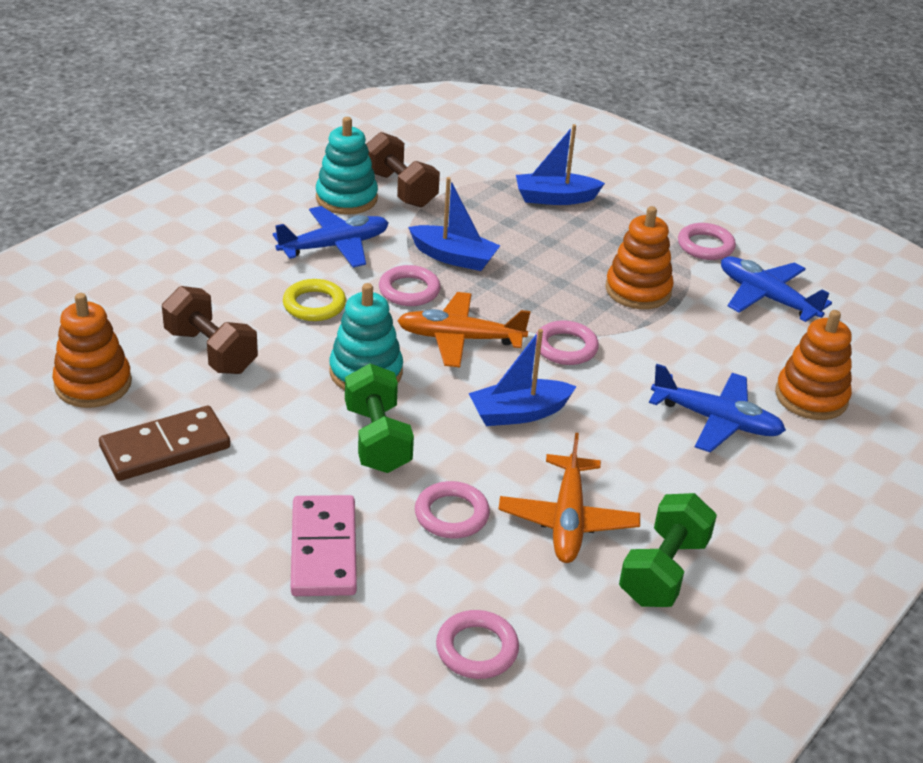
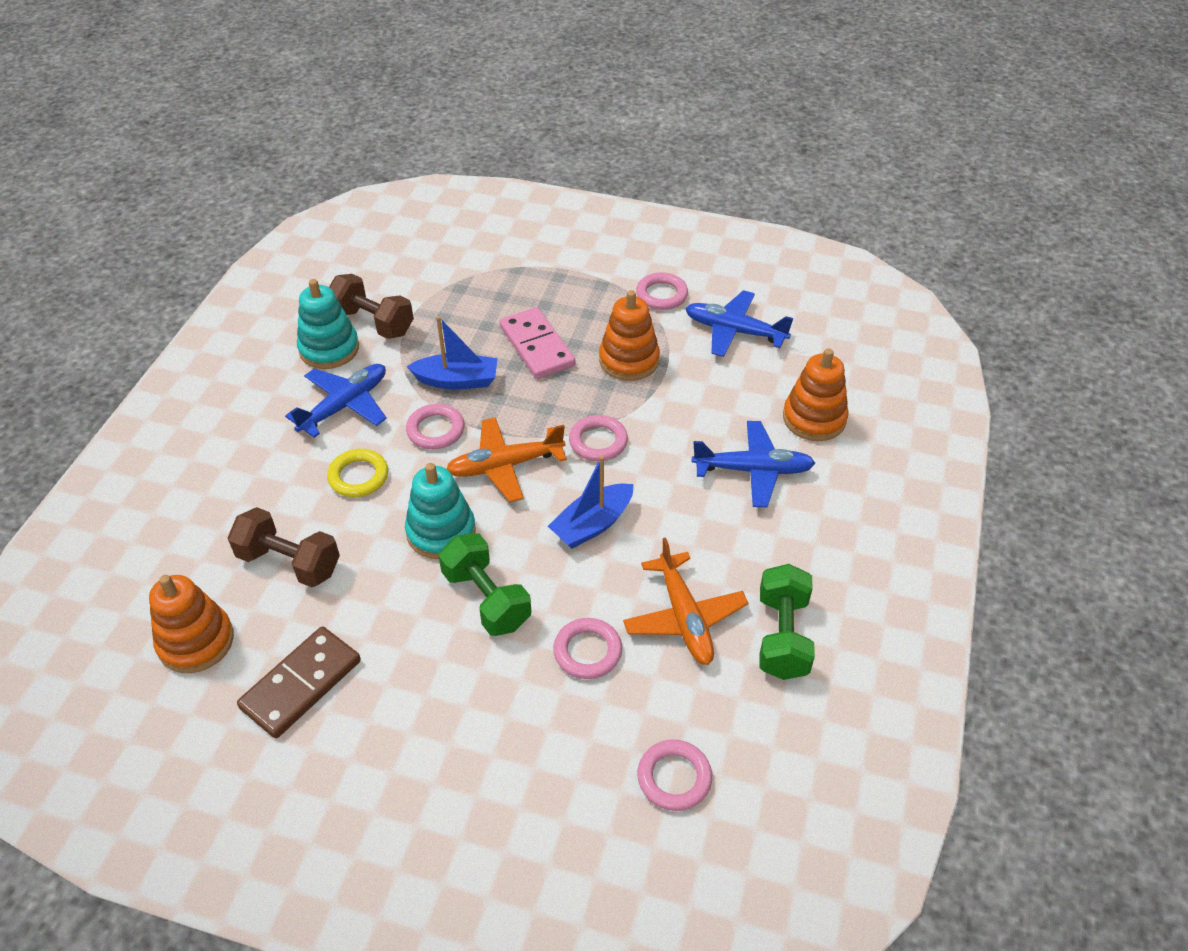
camera: 20 degrees left, 10 degrees up
pink domino [291,495,357,596] -> pink domino moved to [499,307,575,379]
blue boat [516,124,605,205] -> none

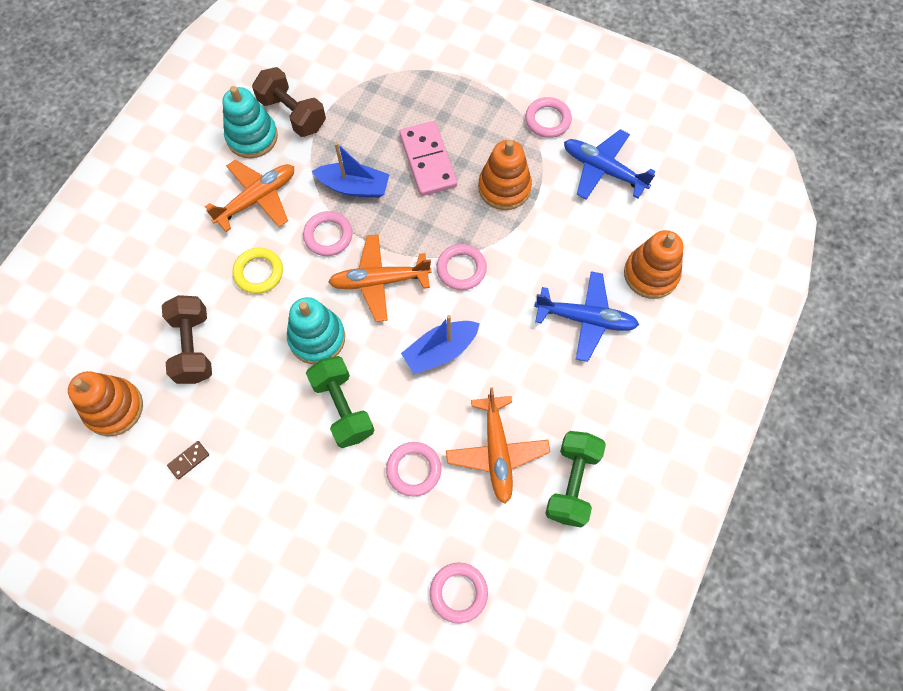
camera: 10 degrees right, 20 degrees up
brown dumbbell [228,507,340,587] -> brown dumbbell turned 45 degrees clockwise [162,295,212,384]
brown domino [237,626,361,738] -> brown domino [167,441,209,479], size x0.43
blue plane [285,364,387,438] -> orange plane [205,160,294,232]

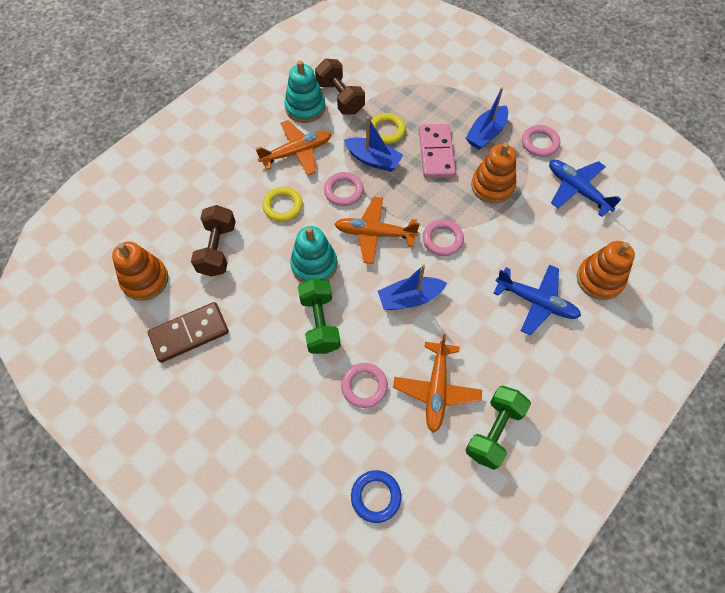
camera: 15 degrees right, 5 degrees down
brown domino [167,441,209,479] -> brown domino [148,302,229,363], size x2.33
pink ring [430,563,488,624] -> blue ring [351,470,401,523]
none -> yellow ring [371,113,406,144]
none -> blue boat [466,87,508,150]

